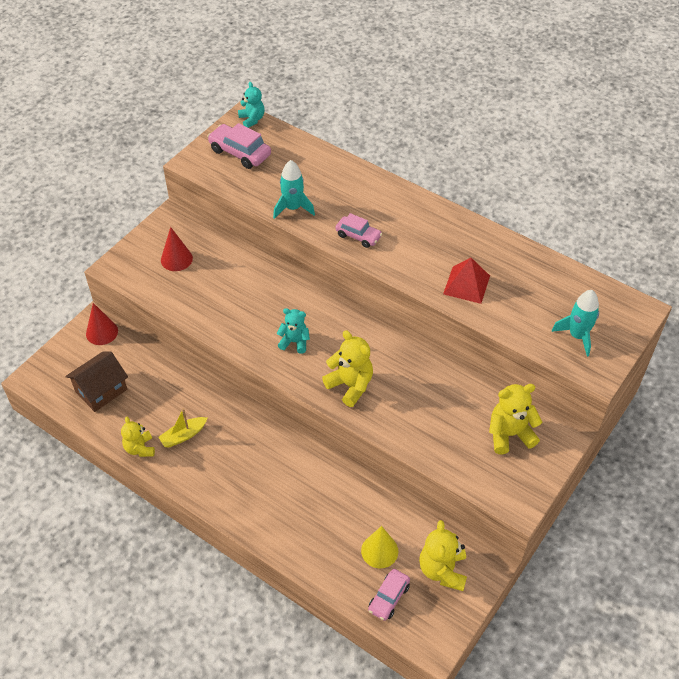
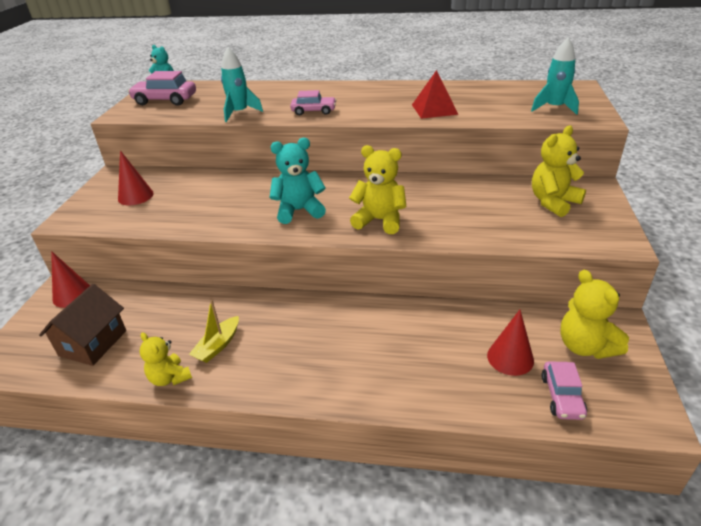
camera: 25 degrees left, 15 degrees down
turquoise teddy bear [277,308,310,354] -> turquoise teddy bear [270,138,326,224], size x1.50
yellow cone [361,526,398,568] -> red cone [487,310,534,376]

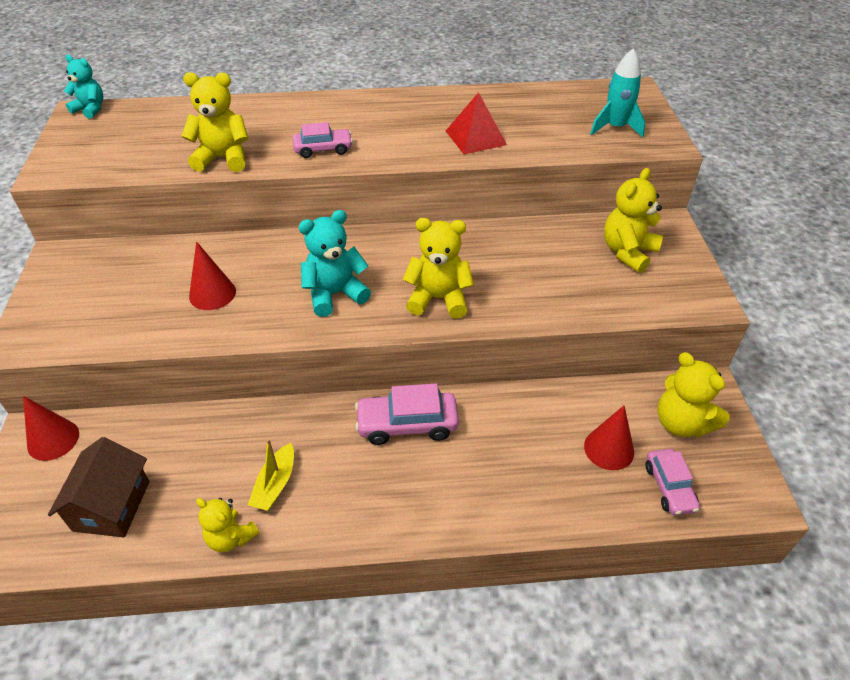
camera: 15 degrees left, 10 degrees up
red cone [118,150,154,205] -> red cone moved to [189,242,236,310]
pink car [128,71,196,106] -> pink car moved to [355,383,459,445]
turquoise rocket [221,47,263,122] -> yellow teddy bear [181,72,249,172]

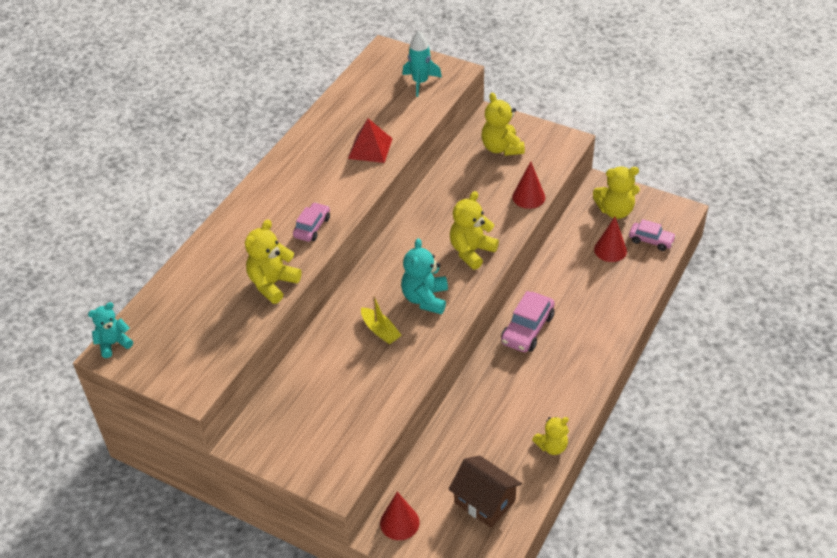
camera: 55 degrees left, 0 degrees up
red cone [189,242,236,310] -> red cone moved to [512,161,545,209]
yellow boat [248,439,294,511] -> yellow boat moved to [361,296,401,345]

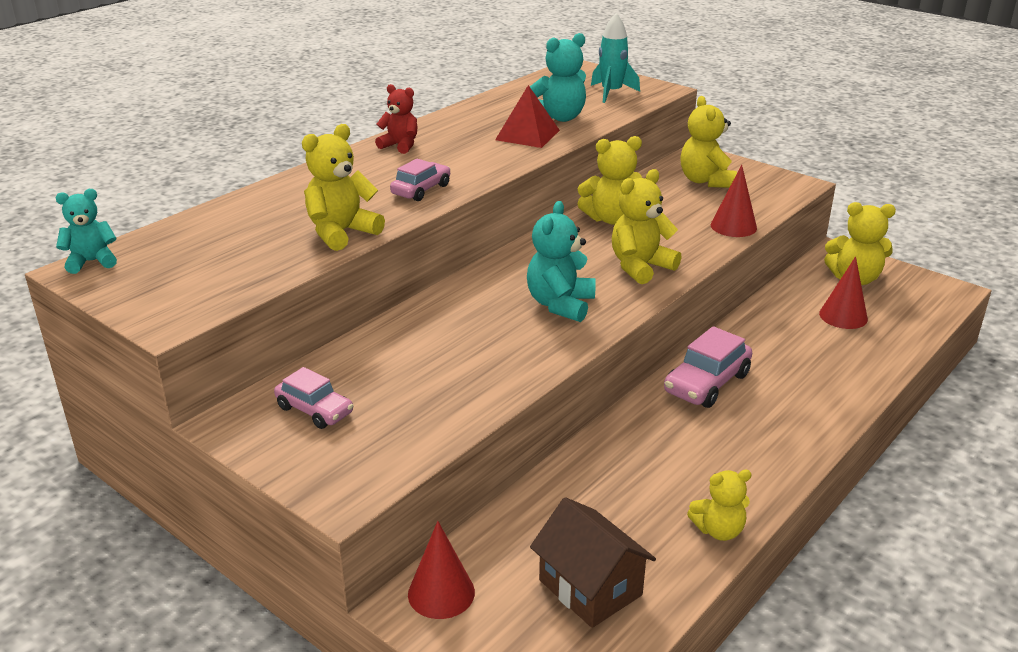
camera: 10 degrees right, 15 degrees down
yellow boat [361,296,401,345] -> none
pink car [629,219,676,251] -> pink car moved to [274,367,354,429]
none -> red teddy bear [375,84,418,154]
none -> turquoise teddy bear [530,33,586,122]
none -> yellow teddy bear [577,136,642,225]

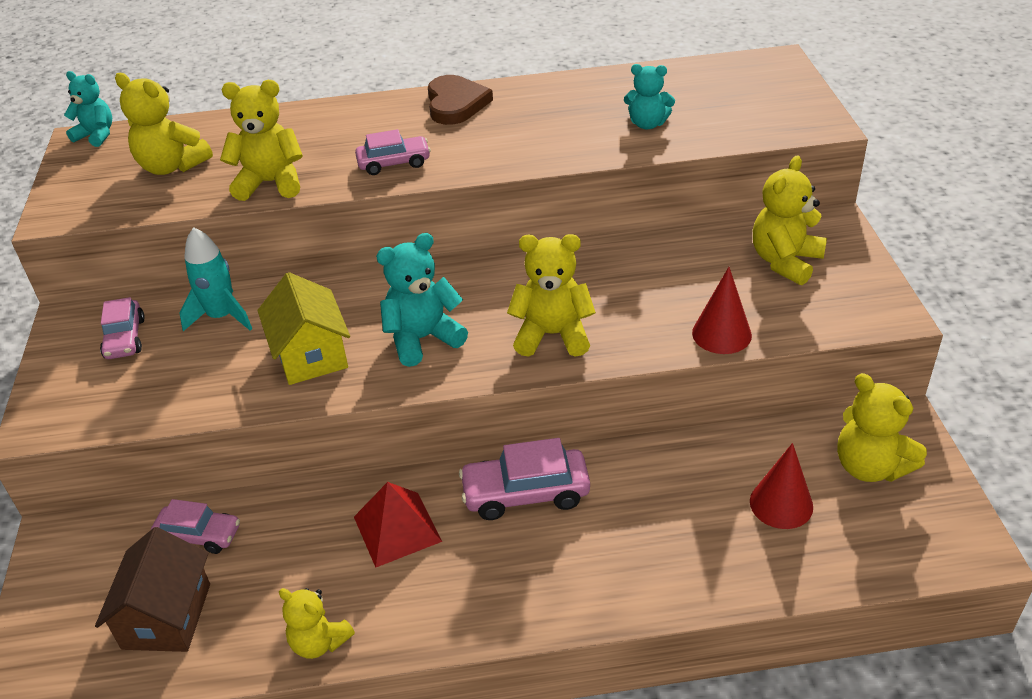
camera: 45 degrees right, 10 degrees up
red teddy bear [375,84,418,154] -> brown heart [428,75,493,125]
red cone [408,521,475,619] -> none
red pyramid [495,85,560,148] -> red pyramid moved to [354,482,442,568]
turquoise teddy bear [530,33,586,122] -> turquoise teddy bear [624,64,675,129], size x0.66
yellow teddy bear [577,136,642,225] -> yellow teddy bear moved to [115,73,213,175]
turquoise rocket [591,13,640,103] -> turquoise rocket moved to [179,227,252,331]
none -> pink car [151,499,240,554]
none -> yellow house [257,272,350,385]

